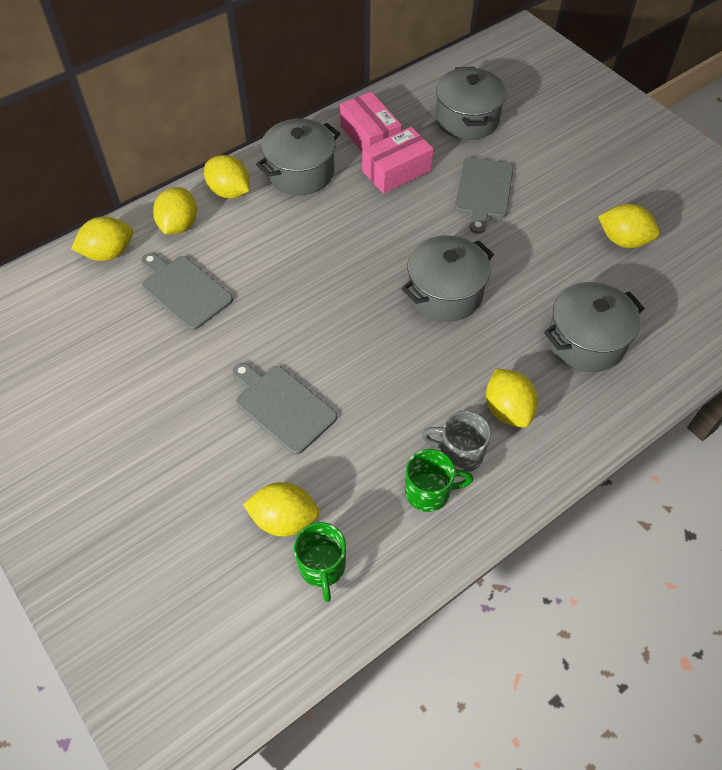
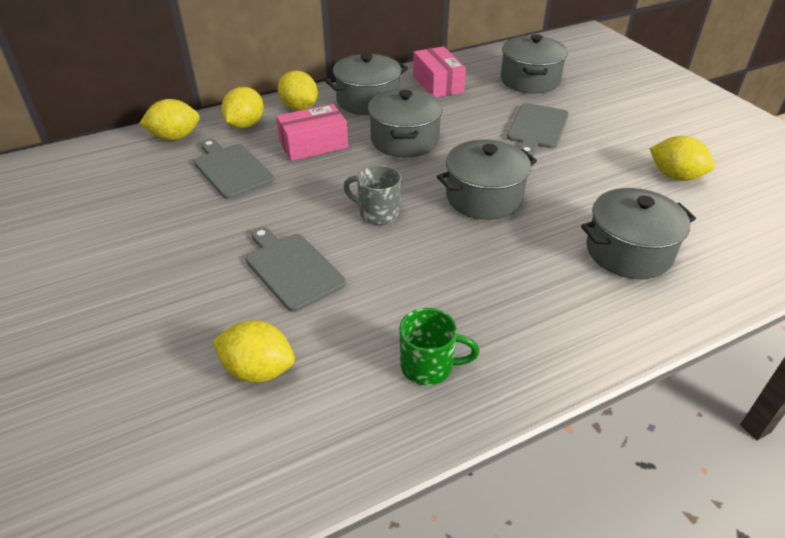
camera: 10 degrees right, 15 degrees down
green mug [294,522,346,602] -> none
pink box [362,127,434,194] -> pink box moved to [276,104,348,161]
grey mug [422,411,491,472] -> grey mug moved to [343,165,402,225]
yellow lemon [486,369,538,428] -> none
none -> grey pot [368,89,443,157]

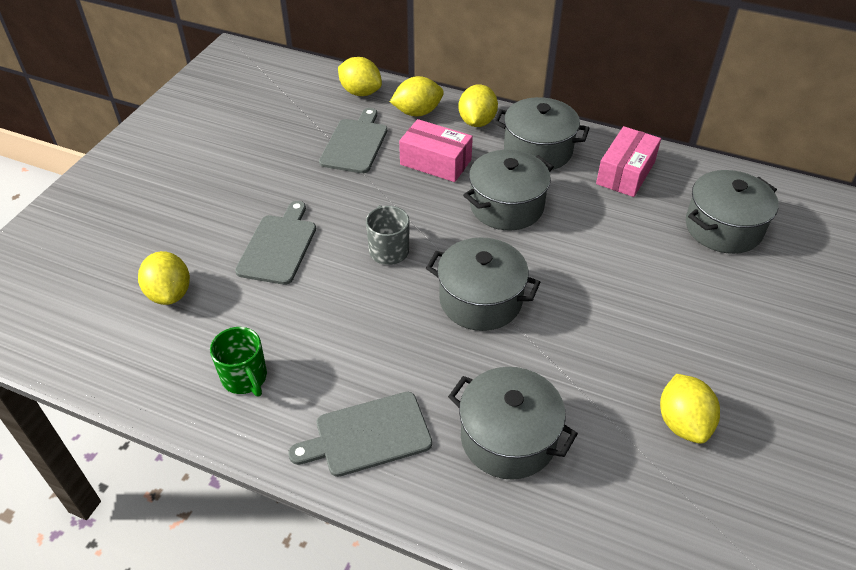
camera: 50 degrees right, 5 degrees up
grey cutting board [507,103,569,156] -> grey cutting board moved to [288,392,432,477]

